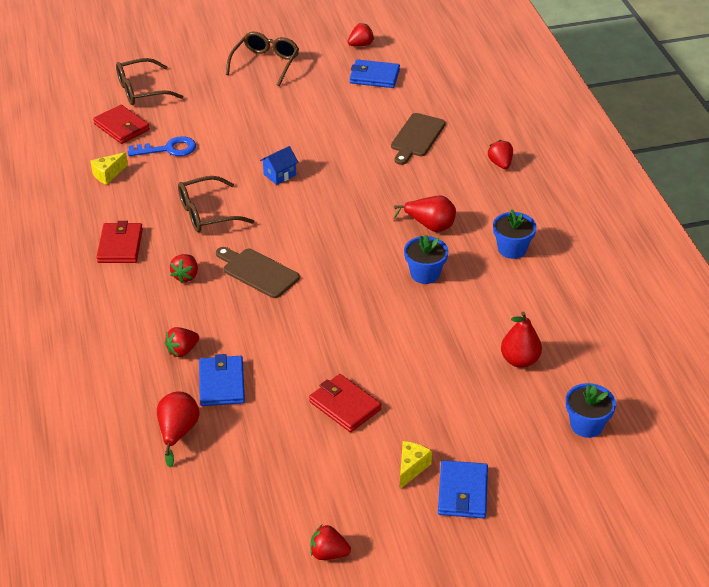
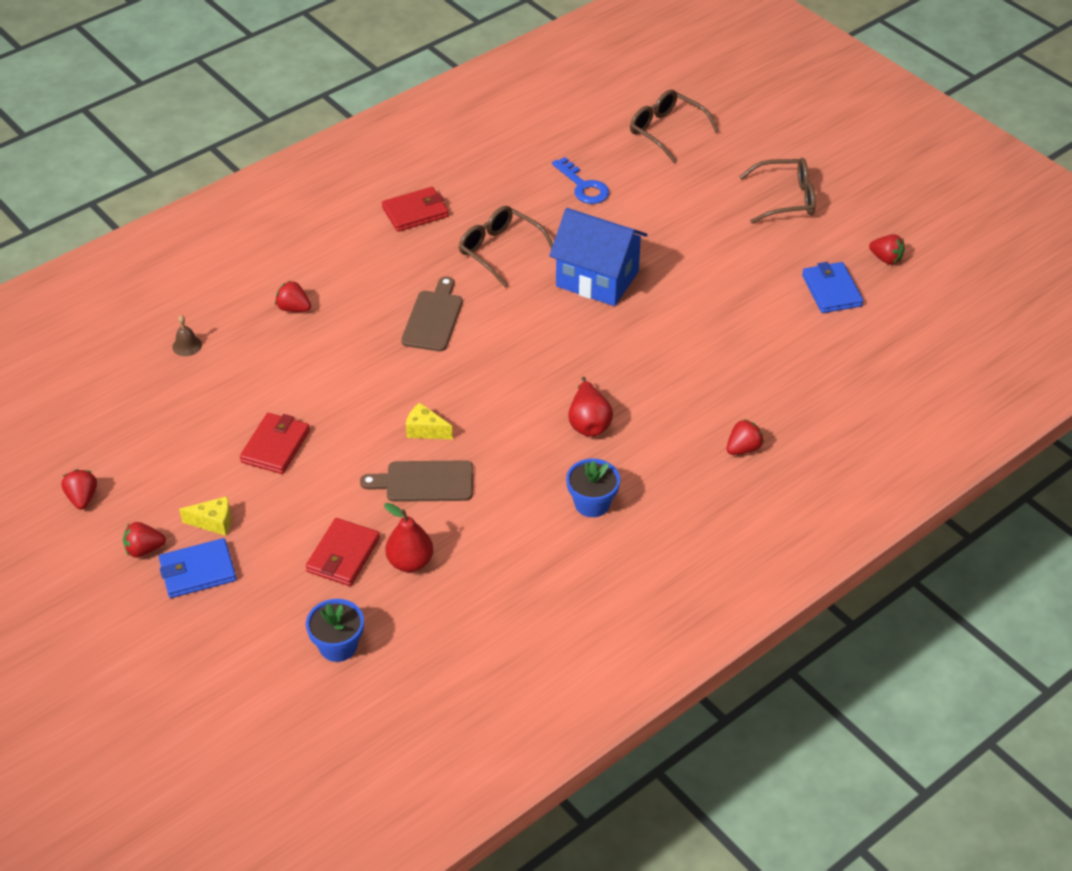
camera: 65 degrees right, 5 degrees up
yellow cheese [90,152,128,185] -> yellow cheese moved to [406,403,453,440]
red wallet [93,105,150,144] -> red wallet moved to [306,518,380,586]
red pear [157,391,200,468] -> brown bell [172,315,202,356]
red strawberry [170,254,198,283] -> red strawberry moved to [123,522,166,558]
blue wallet [199,354,245,406] -> none
blue house [260,146,299,185] -> blue house [549,208,648,306], size x2.26
brown cutting board [391,113,446,165] -> brown cutting board moved to [360,460,473,502]
blue flower pot [404,235,448,284] -> none

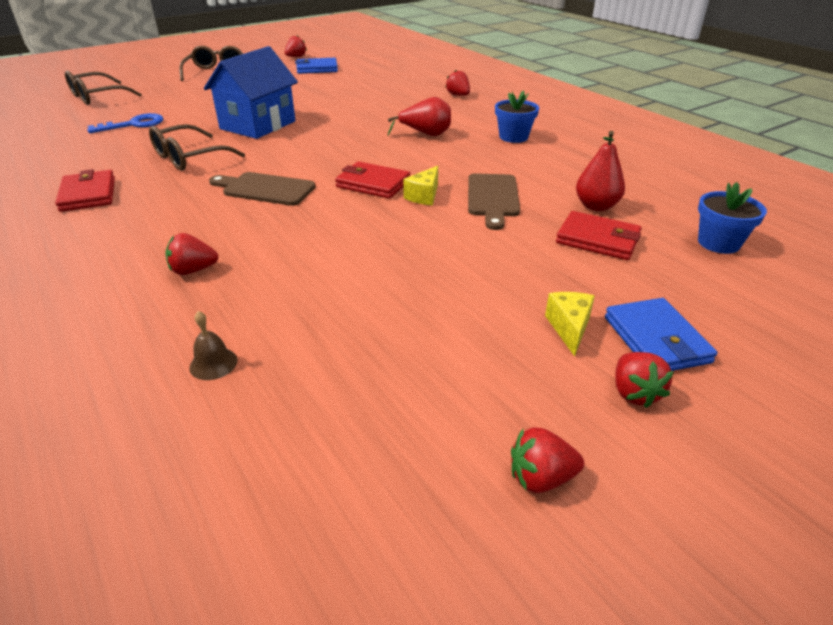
camera: 85 degrees left, 10 degrees down
red wallet [240,413,310,474] -> red wallet moved to [335,161,410,199]
red strawberry [275,281,311,312] -> red strawberry turned 45 degrees clockwise [165,233,219,275]

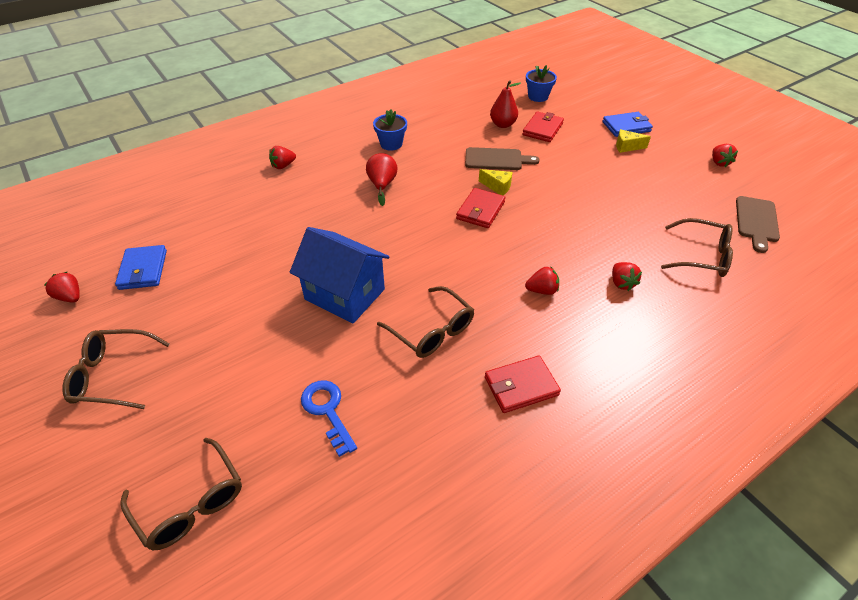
camera: 90 degrees left, 10 degrees up
brown bell [189,311,238,380] -> brown glasses [661,218,733,277]
brown cutting board [209,172,316,206] -> brown cutting board moved to [736,196,780,253]
red strawberry [615,352,674,408] -> red strawberry moved to [525,266,559,295]

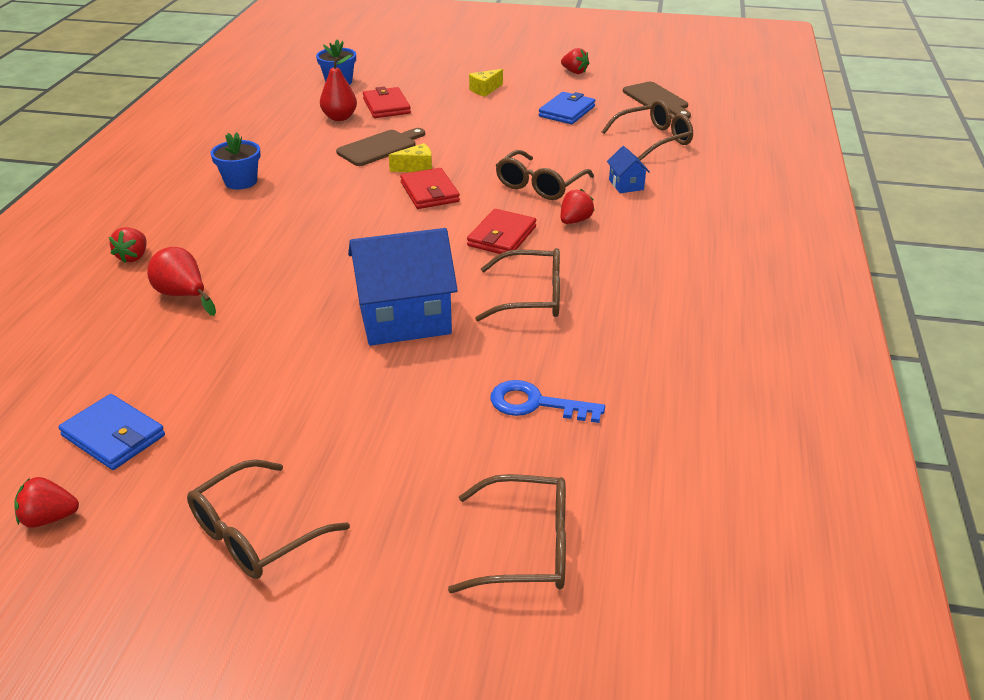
camera: 45 degrees left, 10 degrees down
red pear [366,153,398,206] -> red pear moved to [147,247,216,316]
red wallet [485,355,561,413] -> red wallet moved to [467,209,536,254]
blue wallet [603,112,653,137] -> blue wallet moved to [539,92,595,124]
red strawberry [612,262,642,291] -> blue house [607,146,650,193]
none -> brown glasses [496,150,594,200]

